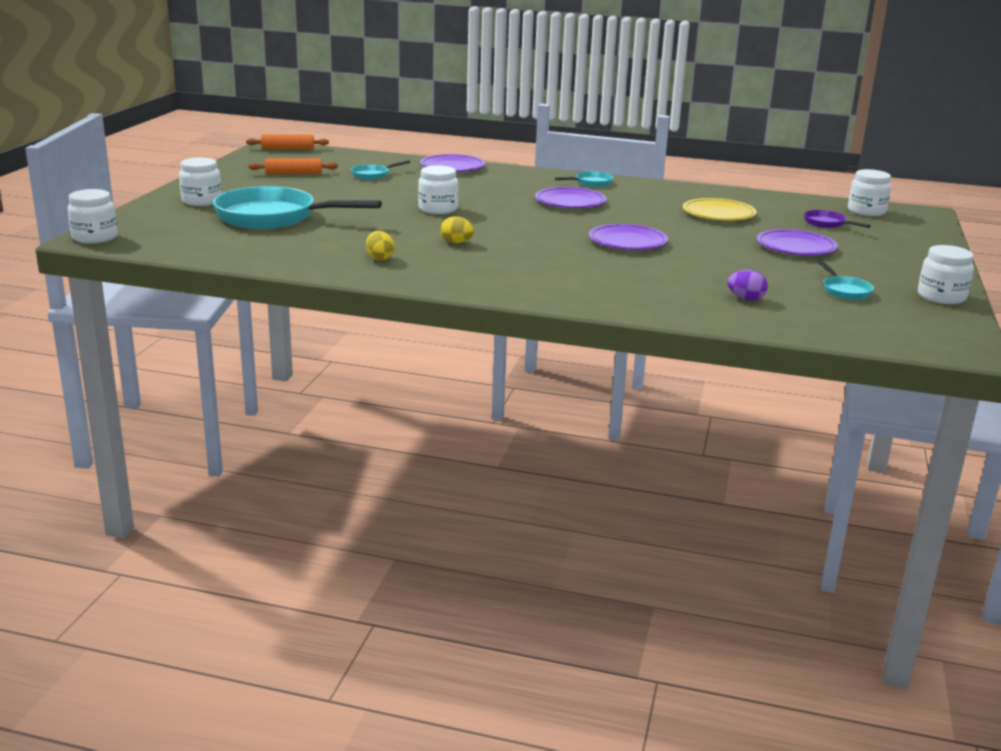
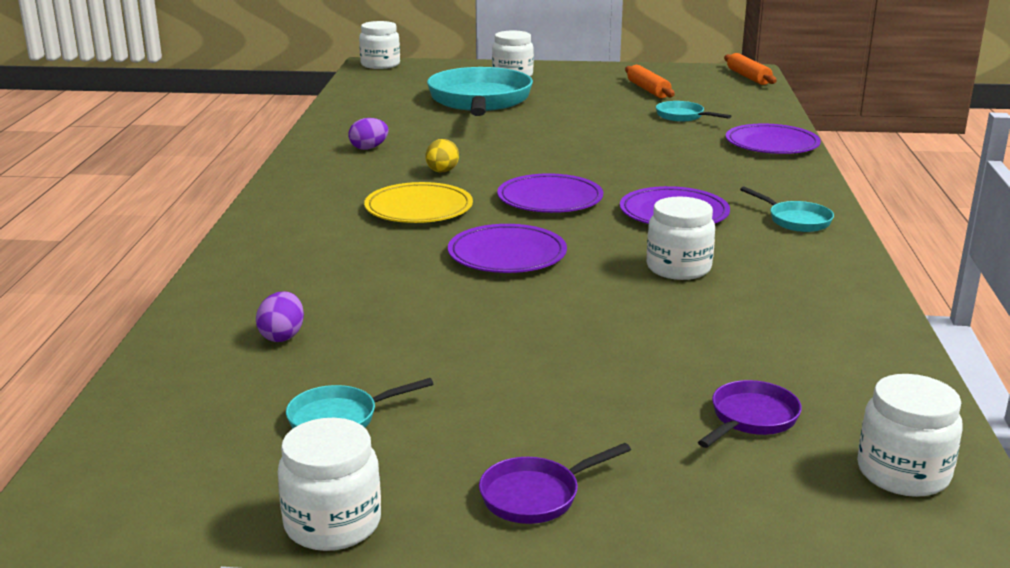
camera: 80 degrees right, 0 degrees up
yellow egg [366,231,395,261] -> purple egg [348,118,388,150]
white jar [418,165,458,214] -> white jar moved to [647,196,715,280]
yellow plate [683,198,757,221] -> yellow plate moved to [364,182,473,223]
purple plate [757,229,838,256] -> purple plate moved to [497,173,603,213]
none -> purple pan [479,443,631,524]

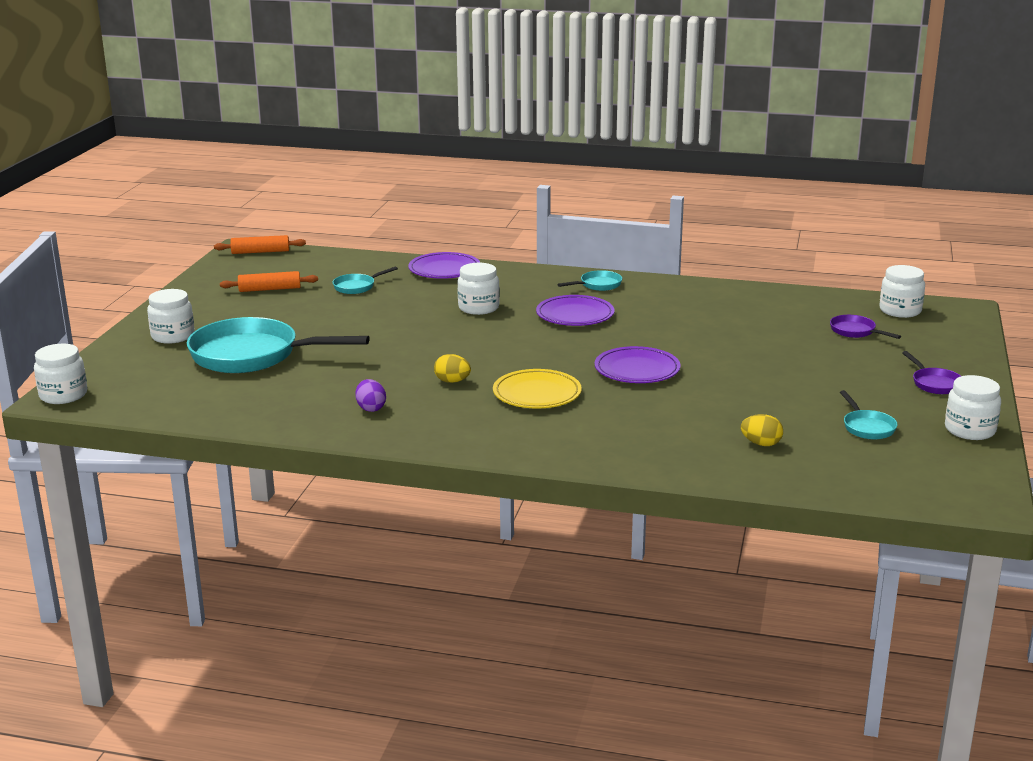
camera: 80 degrees left, 0 degrees up
purple egg [256,291,304,342] -> yellow egg [741,414,783,446]
purple plate [497,173,603,213] -> none
white jar [647,196,715,280] -> white jar moved to [457,263,500,315]

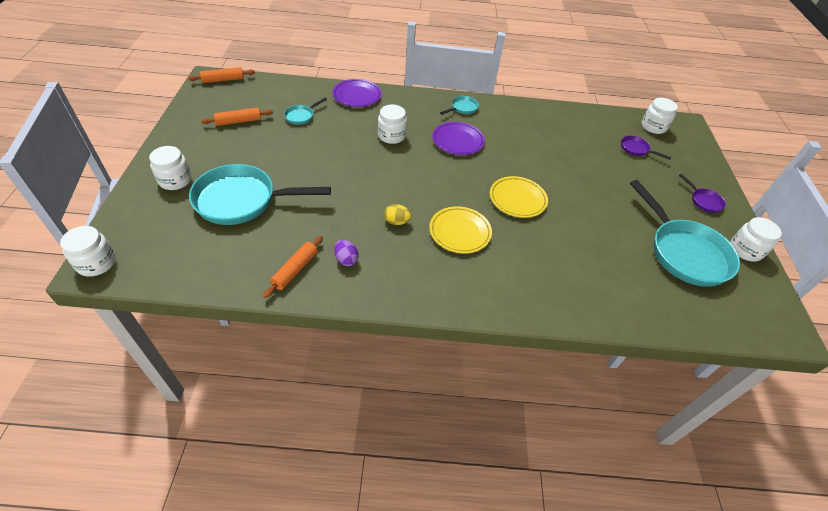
camera: 15 degrees left, 25 degrees up
purple plate [595,346,681,383] -> yellow plate [490,176,548,218]
yellow egg [741,414,783,446] -> none
turquoise pan [840,390,897,439] -> turquoise pan [630,180,740,287], size x2.30
none -> orange rolling pin [263,236,323,298]

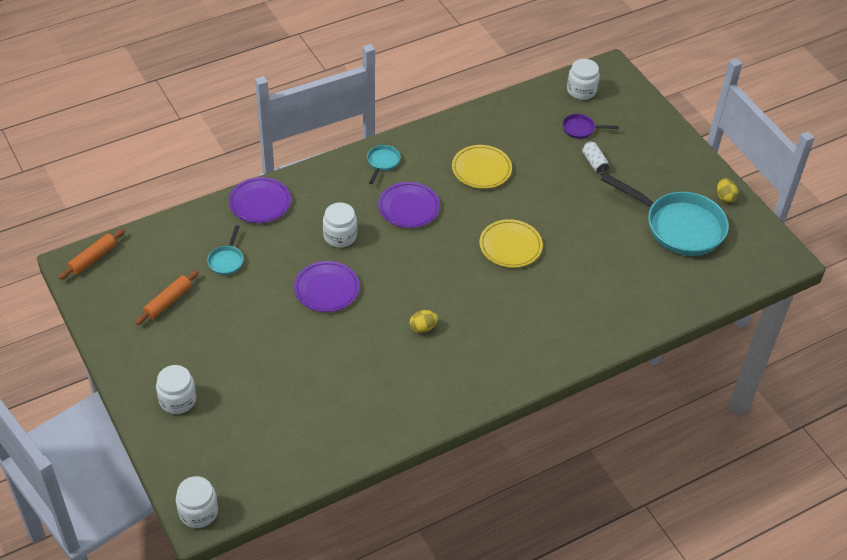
camera: 30 degrees left, 0 degrees up
turquoise pan [189,164,331,225] -> none
orange rolling pin [263,236,323,298] -> none
purple egg [334,239,359,266] -> none
yellow plate [429,206,492,254] -> yellow plate moved to [452,145,512,189]
purple pan [679,174,726,213] -> none
white jar [730,217,782,262] -> yellow egg [717,178,738,203]
none -> purple plate [294,261,360,312]
none -> white can [582,141,609,174]

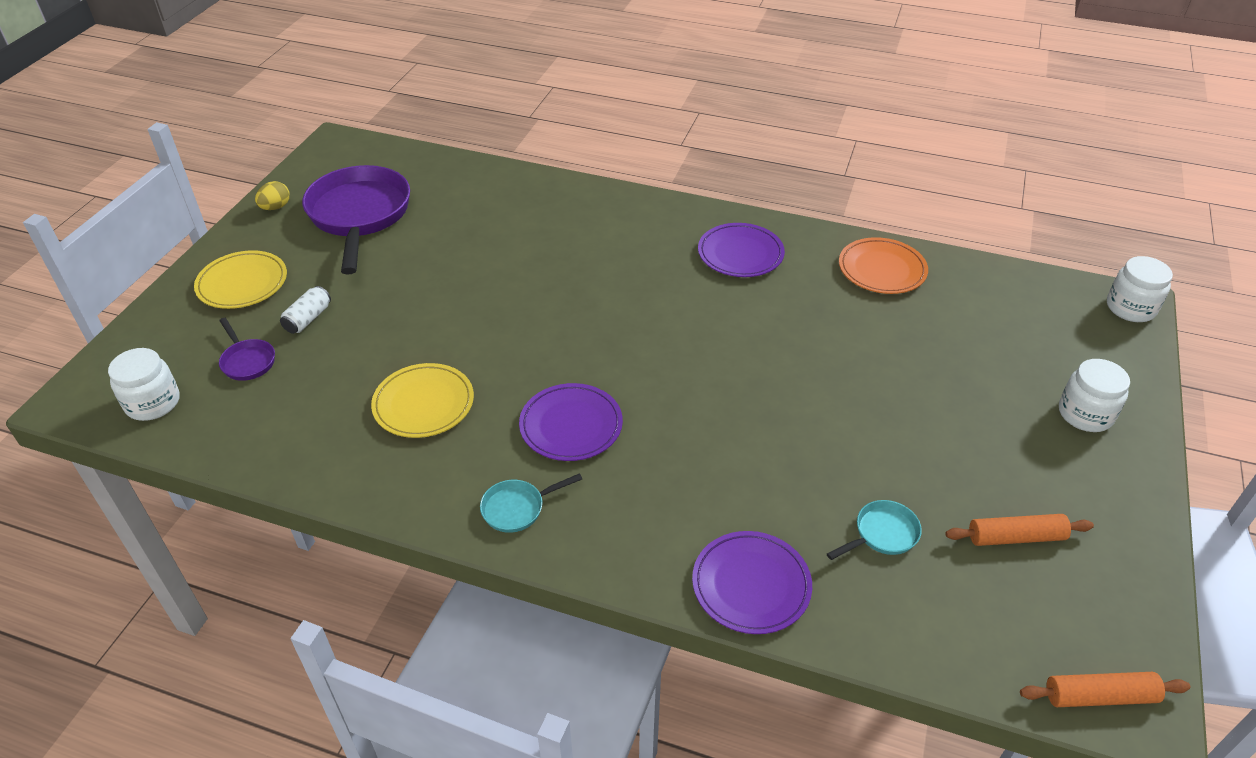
camera: 130 degrees left, 5 degrees down
purple plate [294,261,360,312] -> purple plate moved to [698,223,785,277]
white jar [323,202,357,247] -> none
yellow egg [410,310,438,333] -> none
yellow plate [480,219,543,268] -> yellow plate moved to [194,250,287,309]
turquoise pan [601,173,729,256] -> purple pan [302,165,410,275]
none -> orange plate [839,237,928,294]

